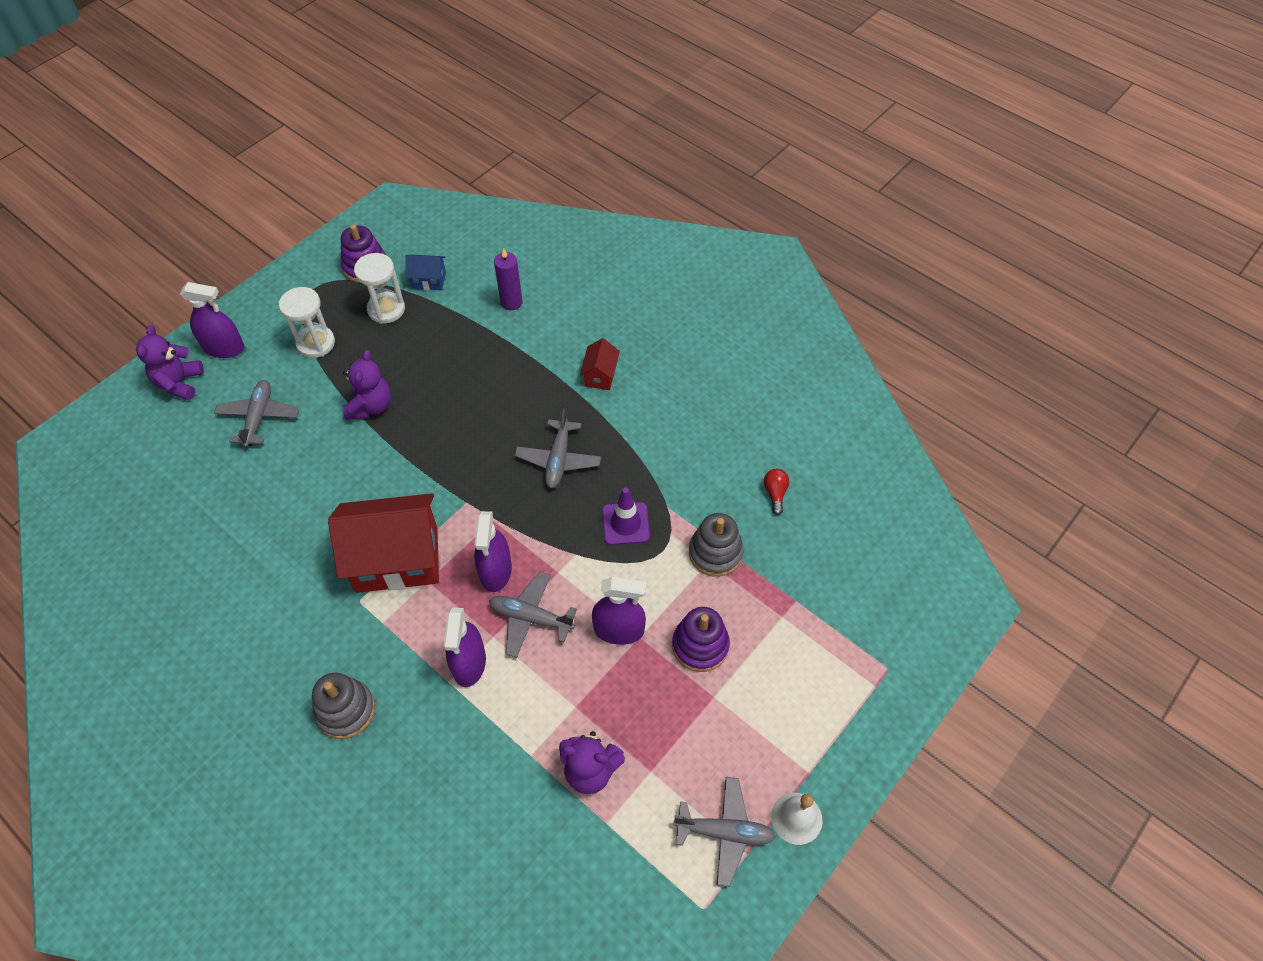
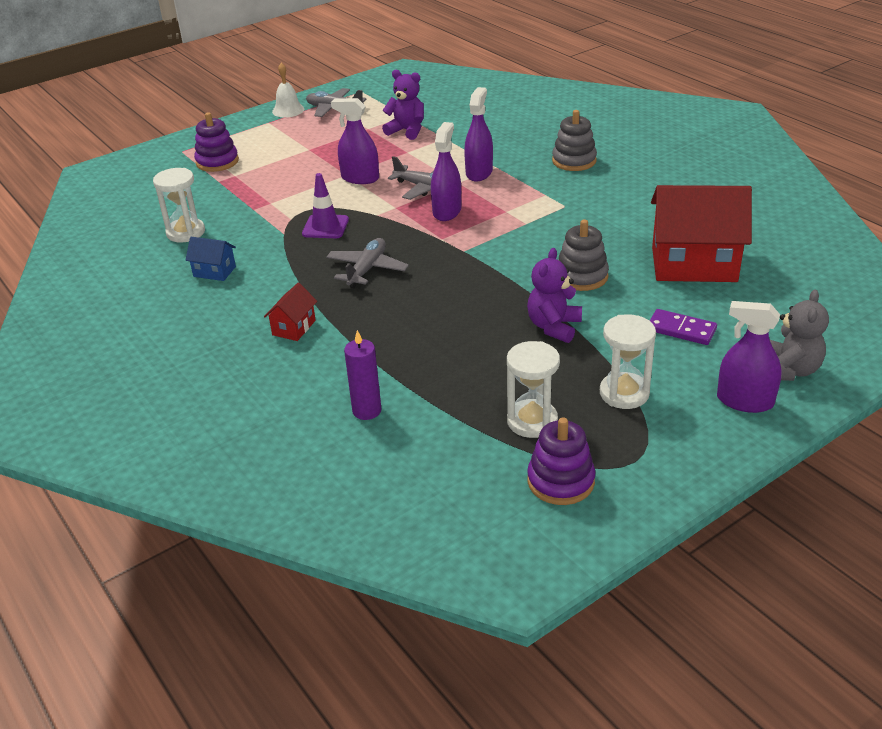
camera: 165 degrees left, 20 degrees down
purple teddy bear [136,325,204,400] -> grey teddy bear [770,290,829,381]
grey plane [214,380,299,447] -> purple domino [650,309,717,345]
red house [328,493,439,593] -> red house moved to [651,185,752,282]
blue house [406,255,446,290] -> blue house moved to [186,237,236,281]
purple stacking toy [672,607,730,672] -> purple stacking toy moved to [194,112,239,172]
grey stacking toy [689,513,744,577] -> grey stacking toy moved to [559,219,609,291]
red light bulb [764,469,789,515] -> white hourglass [153,168,205,242]

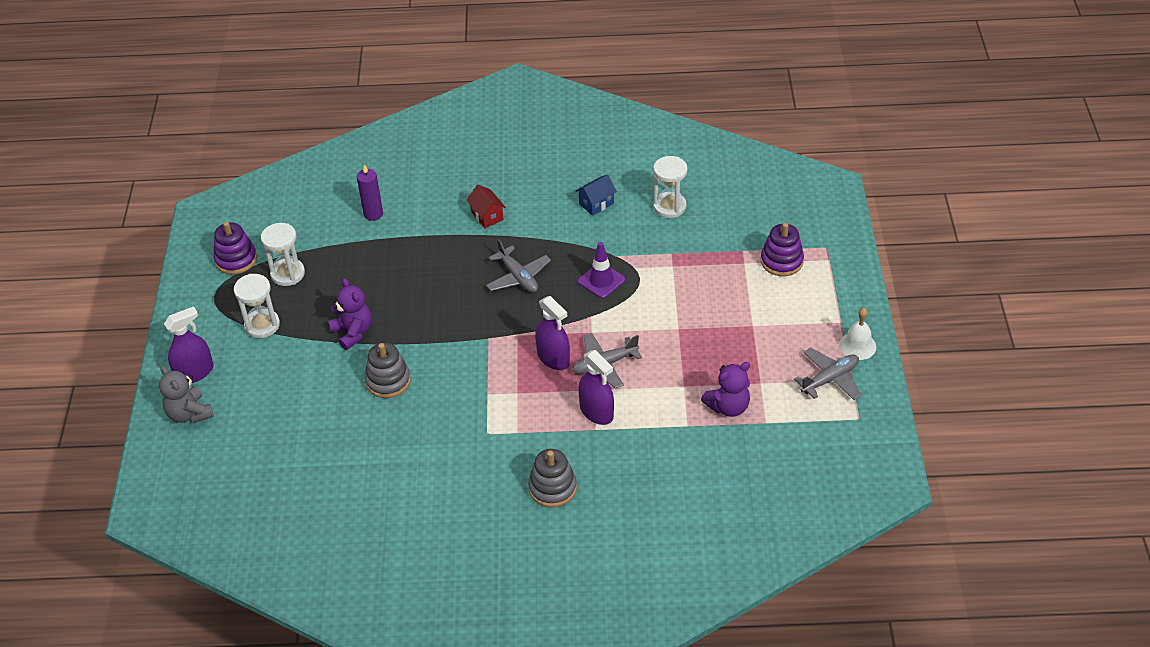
camera: 125 degrees right, 10 degrees up
purple spray bottle [331,98,379,184] -> none
purple domino [650,309,717,345] -> none
red house [651,185,752,282] -> none

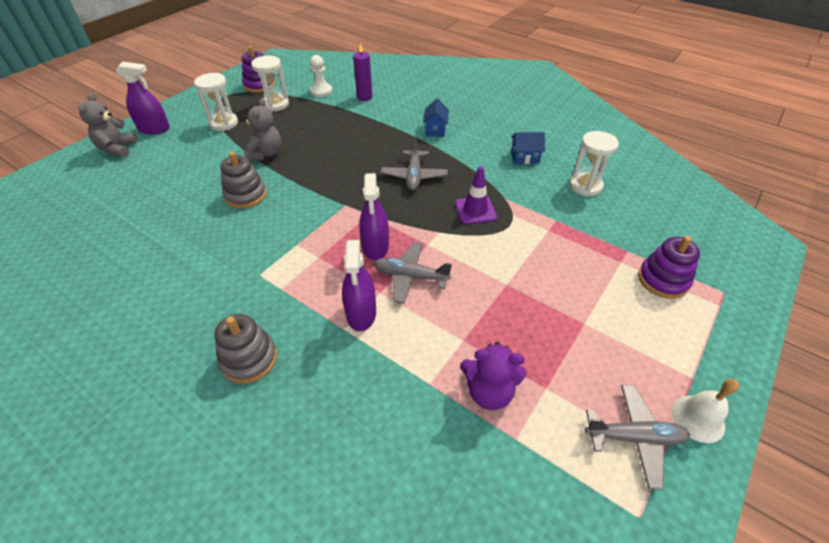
camera: 35 degrees right, 0 degrees up
purple teddy bear [328,278,372,350] -> grey teddy bear [244,98,282,161]
red house [467,185,506,228] -> blue house [423,99,449,137]
none -> white pawn [310,55,332,97]

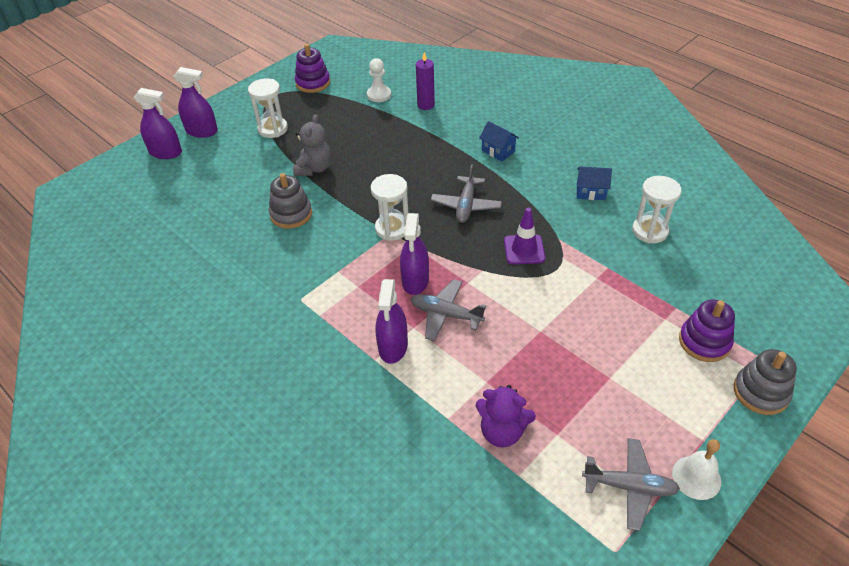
camera: 10 degrees right, 0 degrees up
grey teddy bear [78,93,137,157] -> purple spray bottle [134,88,182,159]
grey stacking toy [214,314,277,384] -> grey stacking toy moved to [734,349,797,415]
white hourglass [251,56,289,112] -> white hourglass moved to [371,174,408,241]
blue house [423,99,449,137] -> blue house turned 60 degrees counterclockwise [479,121,519,162]

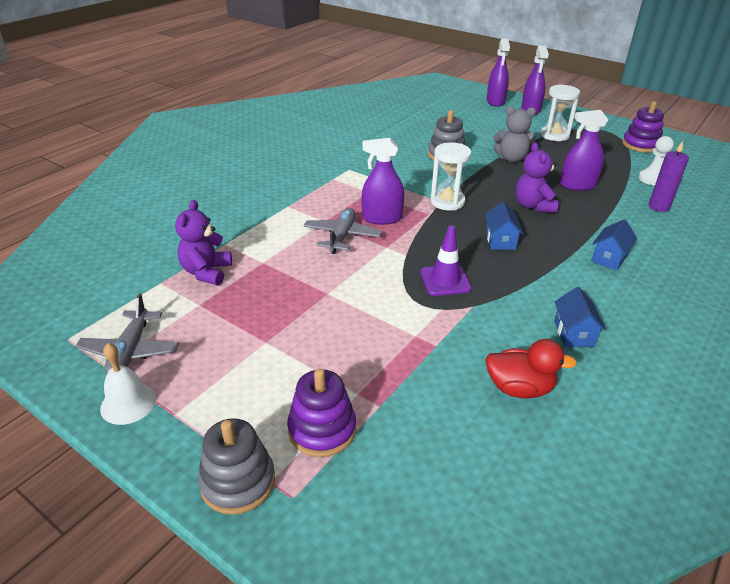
camera: 80 degrees right, 10 degrees down
purple spray bottle [375,279,408,364] -> purple spray bottle moved to [560,110,608,191]
grey plane [431,164,502,223] -> blue house [485,201,523,250]
white hourglass [632,176,681,243] -> red duck [485,339,577,399]
none -> purple teddy bear [516,142,558,213]

